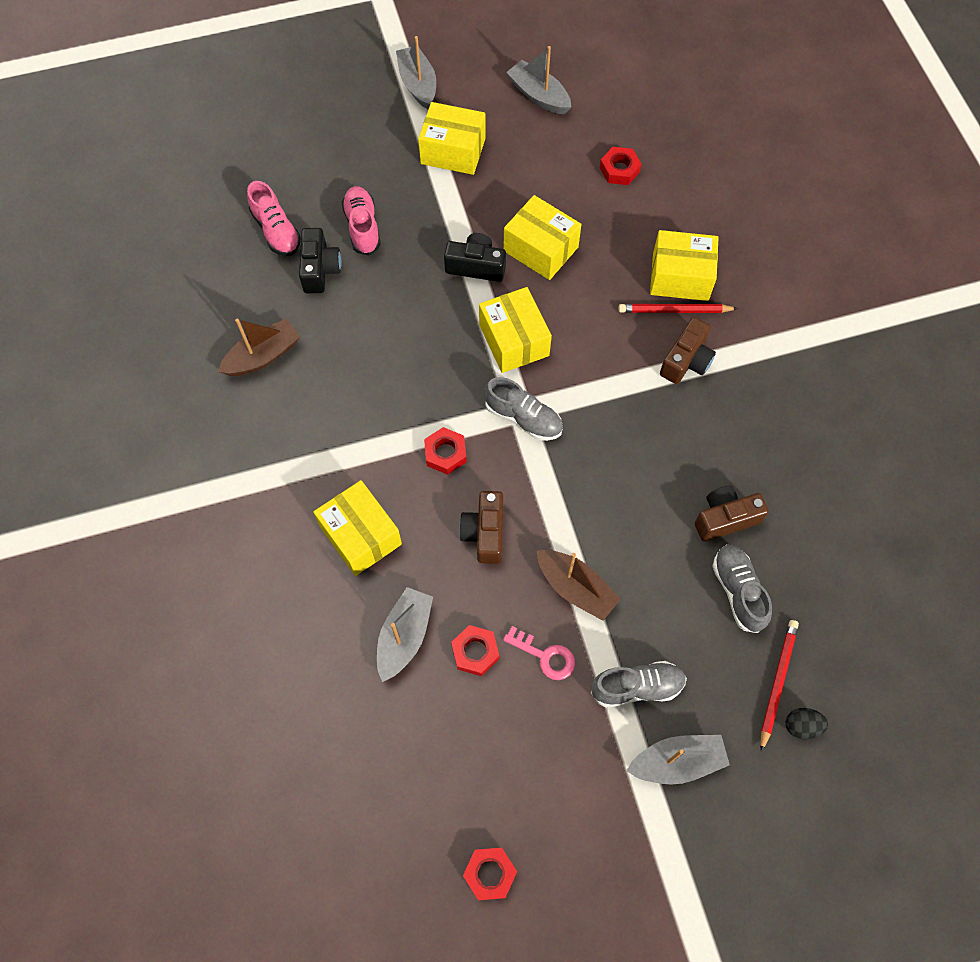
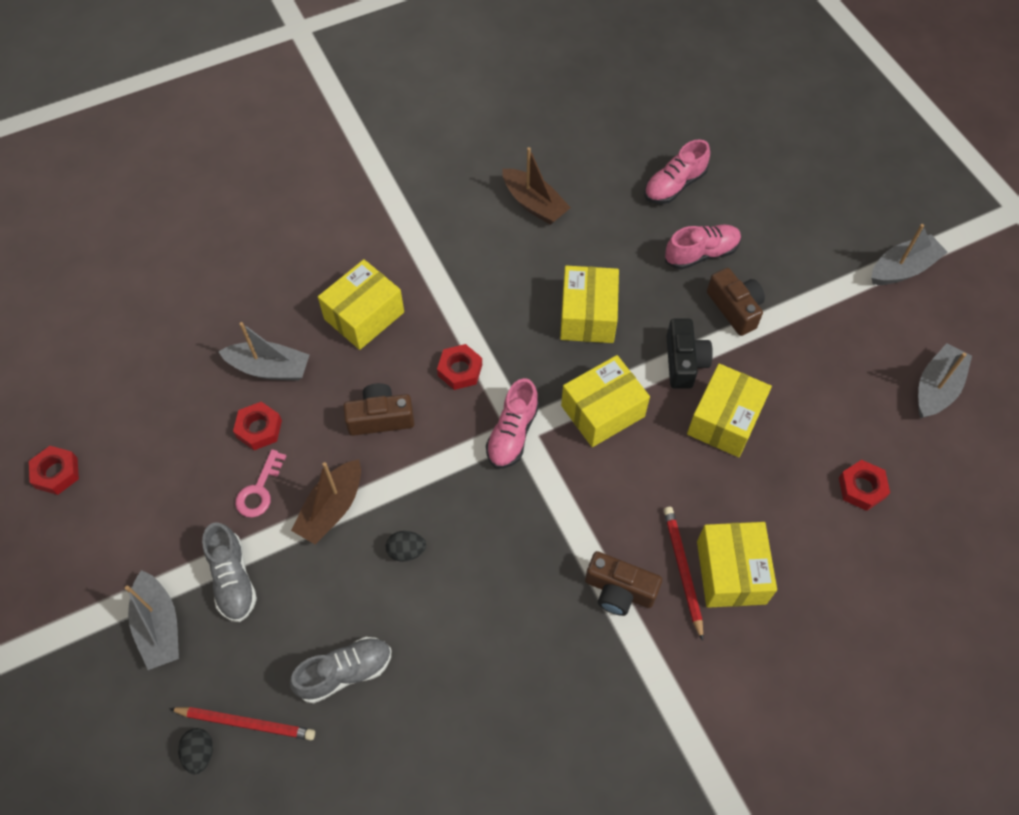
camera: 80 degrees right, 5 degrees down
black camera [299,228,341,293] -> none
yellow box [418,102,486,175] -> yellow box moved to [560,266,619,343]
grey shoe [484,377,563,441] -> pink shoe [486,378,539,469]
brown camera [695,486,769,542] -> brown camera moved to [707,268,765,336]
none -> black egg [386,531,426,562]

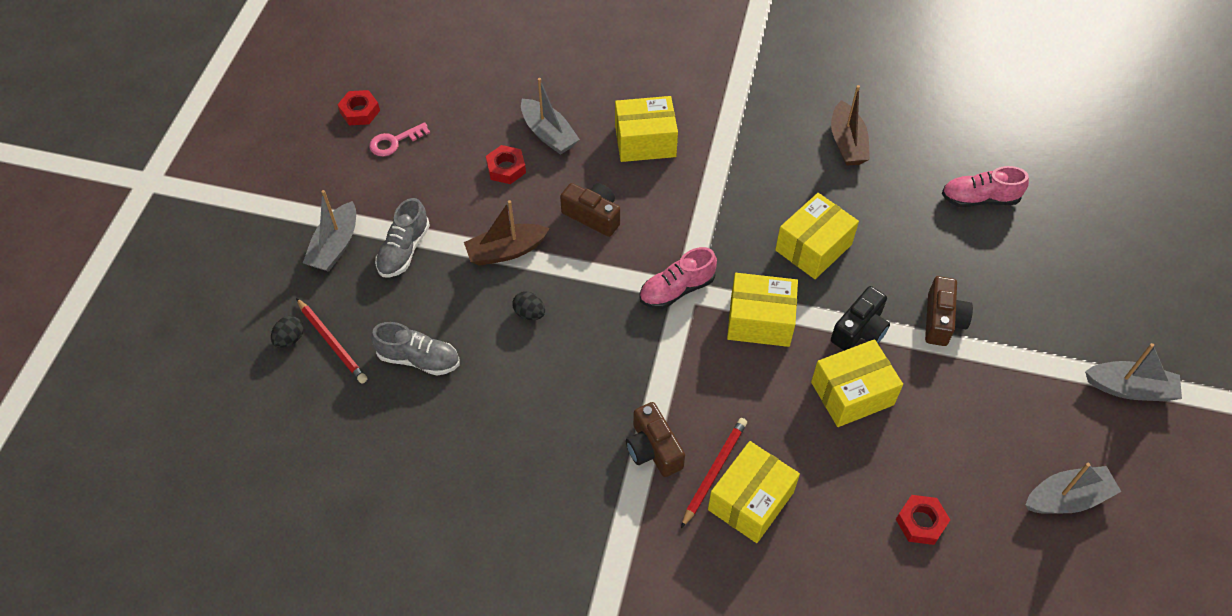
camera: 40 degrees right, 5 degrees down
pink key [235,449,286,517] -> pink key moved to [369,122,430,156]
red nut [437,344,482,390] -> none
pink shoe [665,224,741,270] -> none

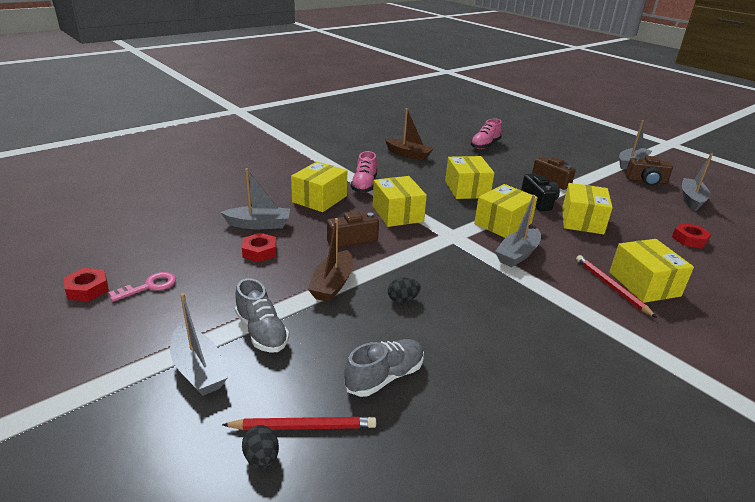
camera: 55 degrees left, 25 degrees down
pink key [369,122,430,156] -> pink key turned 135 degrees counterclockwise [108,272,176,302]
brown camera [626,402,685,477] -> brown camera moved to [625,156,673,186]
pink shoe [639,247,717,309] -> pink shoe moved to [351,151,377,193]
none -> yellow box [373,176,427,227]
none -> grey boat [495,195,541,267]

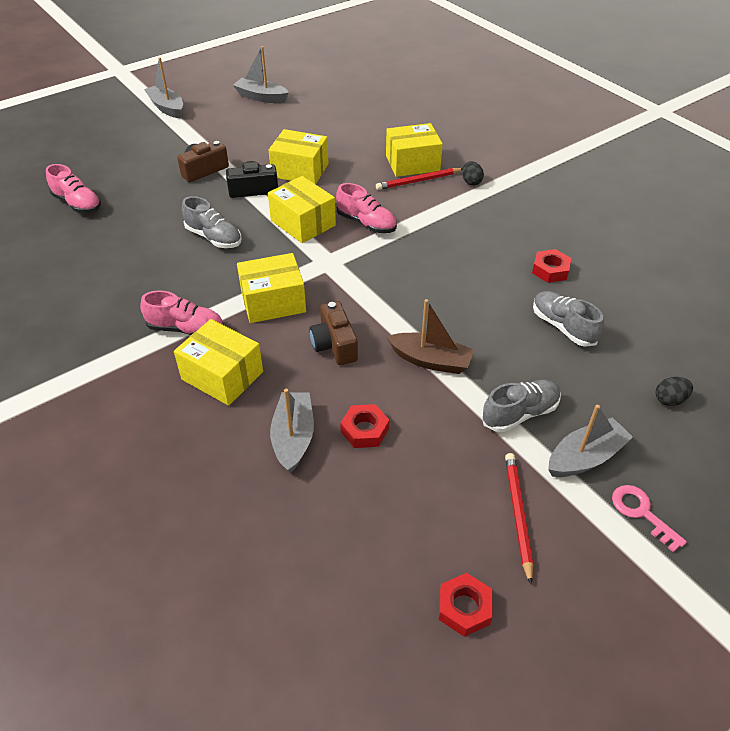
camera: 85 degrees left, 15 degrees up
pink key [108,272,176,302] -> pink key moved to [612,485,687,552]
red pencil [222,417,376,430] -> red pencil moved to [505,453,533,584]
brown boat [385,108,434,161] -> none
black egg [388,278,421,303] -> black egg moved to [462,161,484,186]
yellow box [445,156,494,199] -> grey shoe [182,196,242,248]
grey boat [495,195,541,267] -> pink shoe [336,183,397,233]
brown camera [625,156,673,186] -> none
red nut [672,223,711,249] -> red nut moved to [532,249,572,283]

